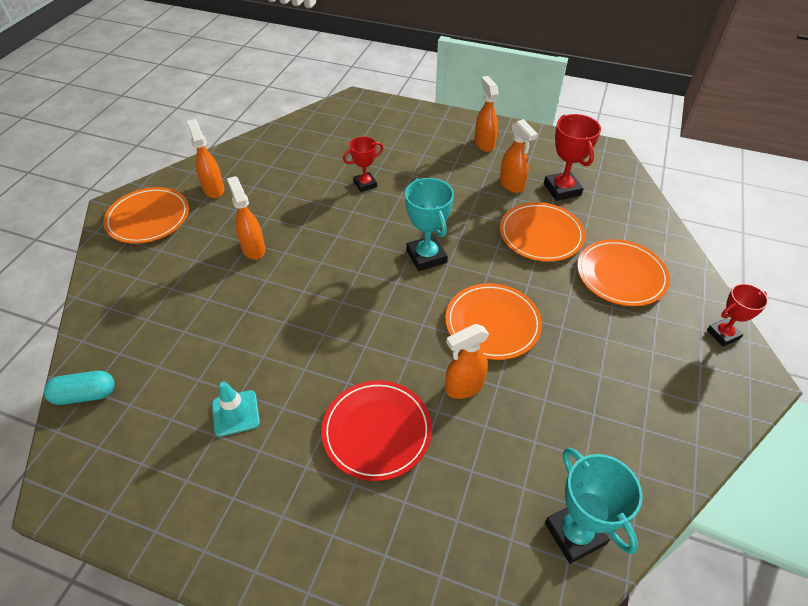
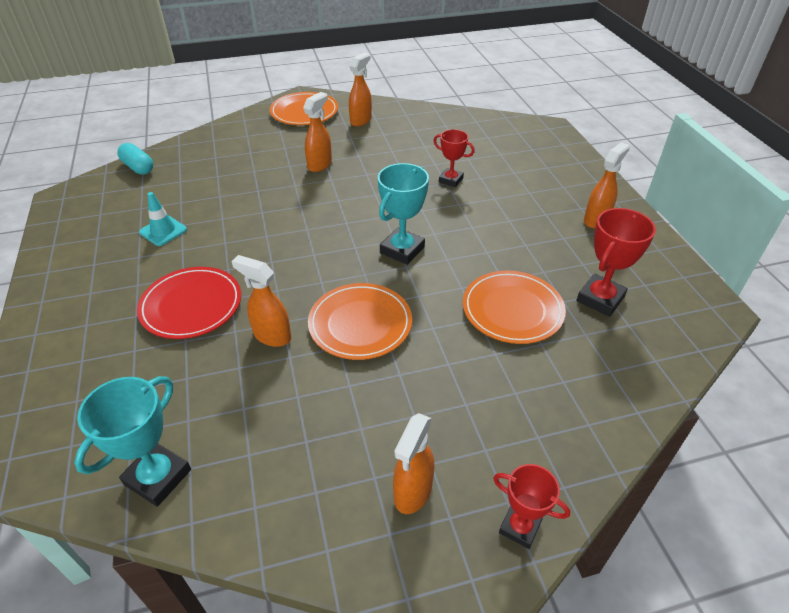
camera: 55 degrees right, 5 degrees down
orange spray bottle [500,119,538,193] -> orange spray bottle moved to [393,413,434,514]
orange plate [577,239,670,306] -> none

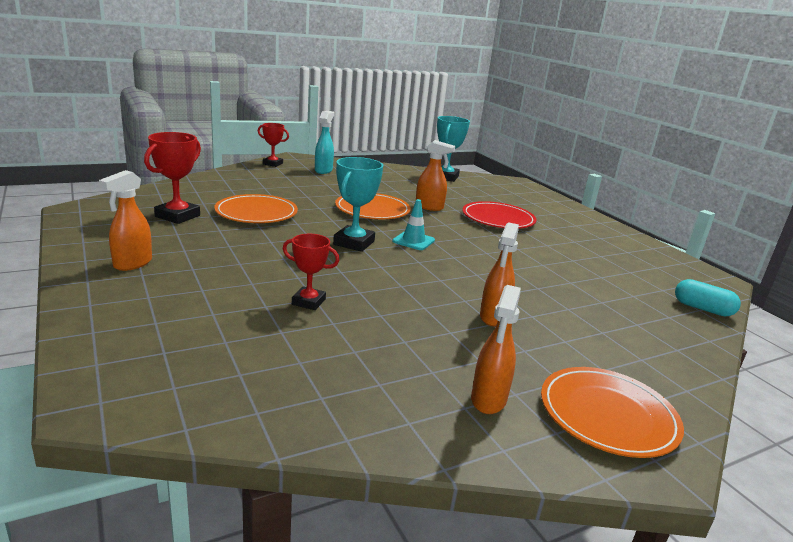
camera: 165 degrees right, 20 degrees down
turquoise traffic cone [139,192,187,246] -> turquoise traffic cone moved to [392,199,435,250]
orange spray bottle [393,413,434,514] -> turquoise spray bottle [315,111,334,174]

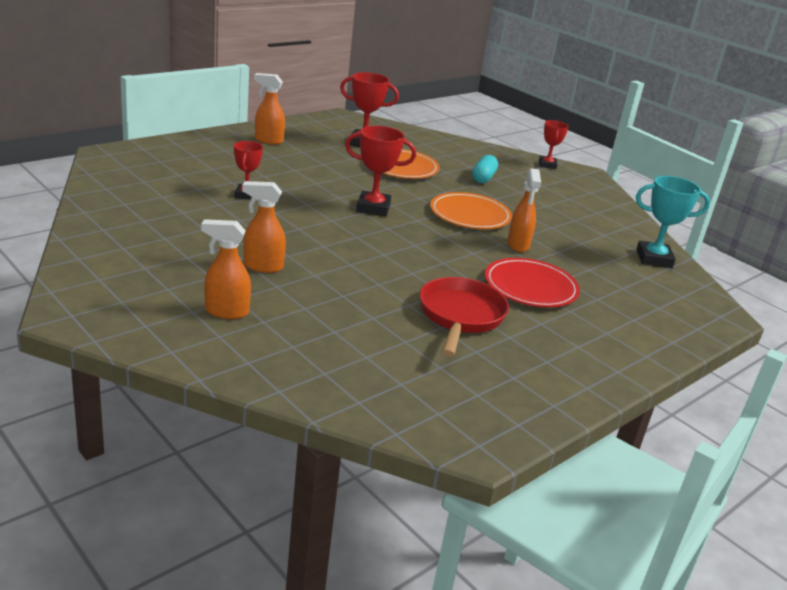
camera: 75 degrees right, 5 degrees up
turquoise spray bottle [315,111,334,174] -> none
turquoise trophy [333,157,383,252] -> red trophy [345,126,416,216]
turquoise traffic cone [392,199,435,250] -> none
orange spray bottle [471,285,521,414] -> orange spray bottle moved to [201,219,251,319]
orange plate [541,367,684,458] -> none
turquoise capsule [675,279,741,316] -> turquoise capsule moved to [472,155,498,183]
none -> red pan [419,277,509,357]

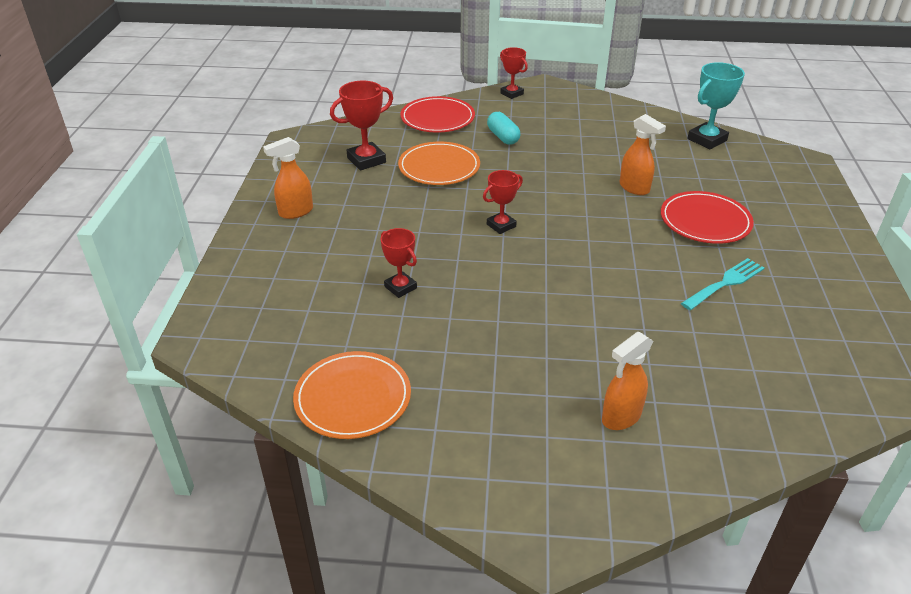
camera: 40 degrees left, 10 degrees up
orange spray bottle [242,181,286,273] -> none
red trophy [345,126,416,216] -> red trophy [483,170,523,234], size x0.65
red pan [419,277,509,357] -> turquoise fork [681,258,764,310]
orange plate [430,192,512,229] -> orange plate moved to [293,351,411,439]
none -> red plate [400,96,475,133]

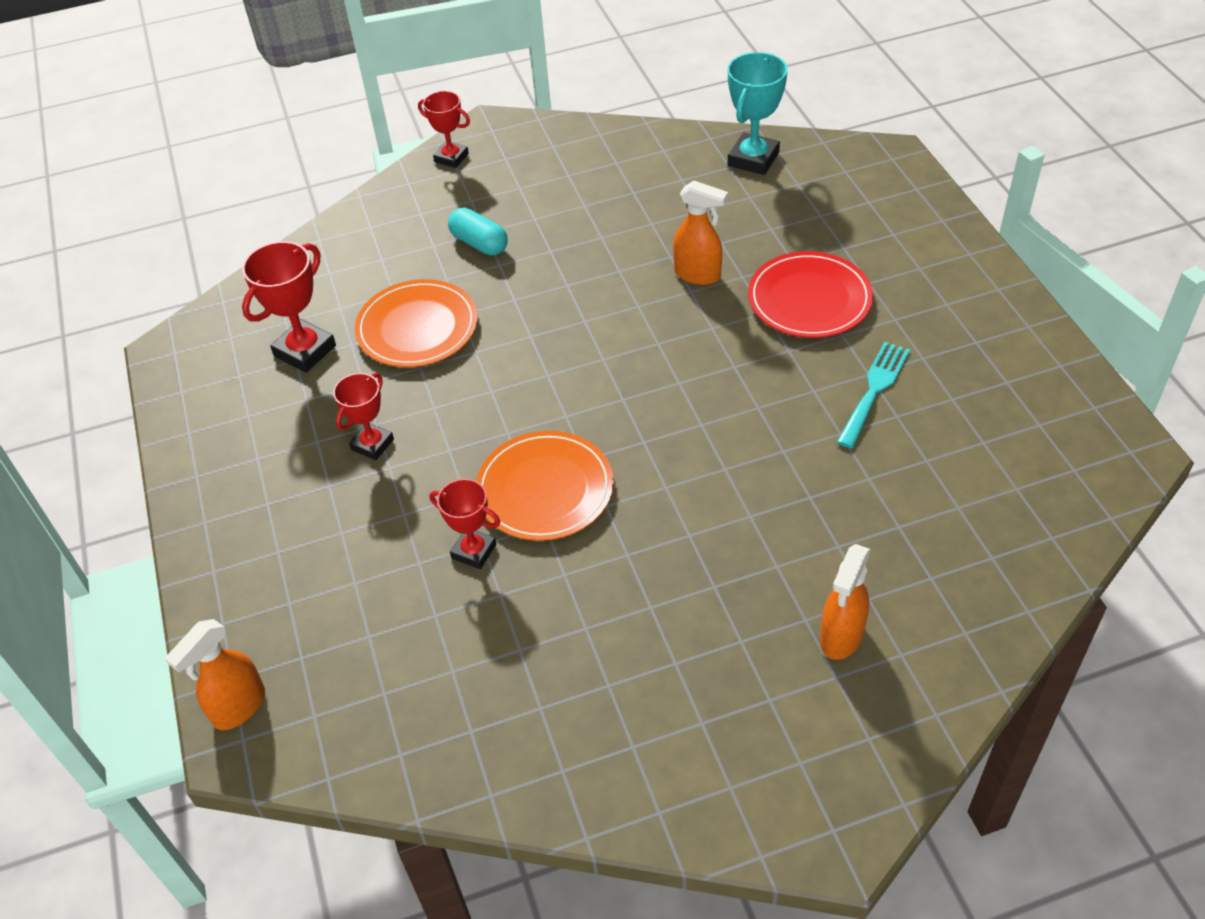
camera: 20 degrees left, 10 degrees up
orange spray bottle [263,137,313,219] -> orange spray bottle moved to [165,619,265,730]
orange plate [293,351,411,439] -> orange plate moved to [476,431,614,541]
red plate [400,96,475,133] -> none
red trophy [483,170,523,234] -> red trophy moved to [333,373,394,460]

